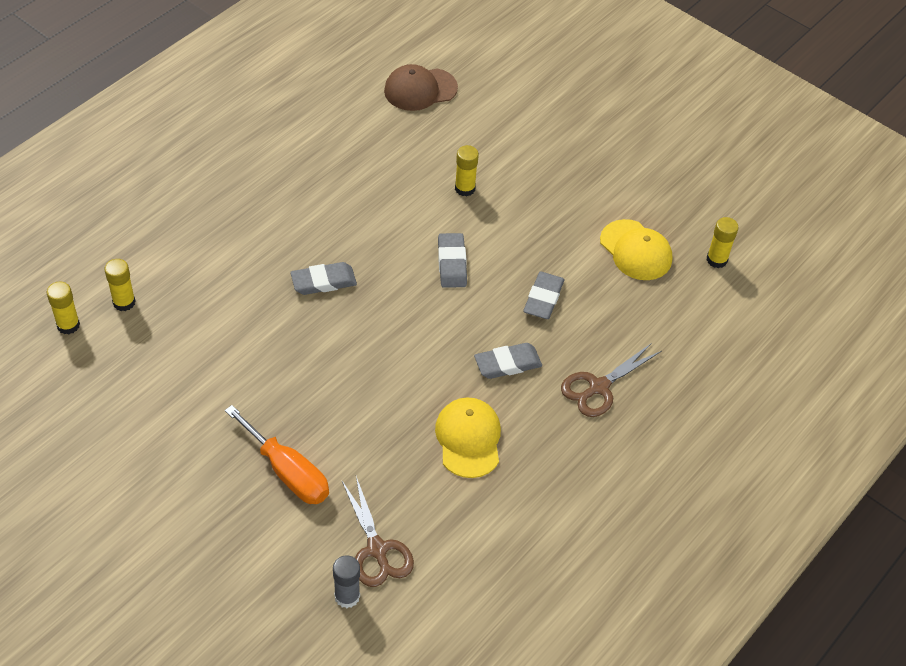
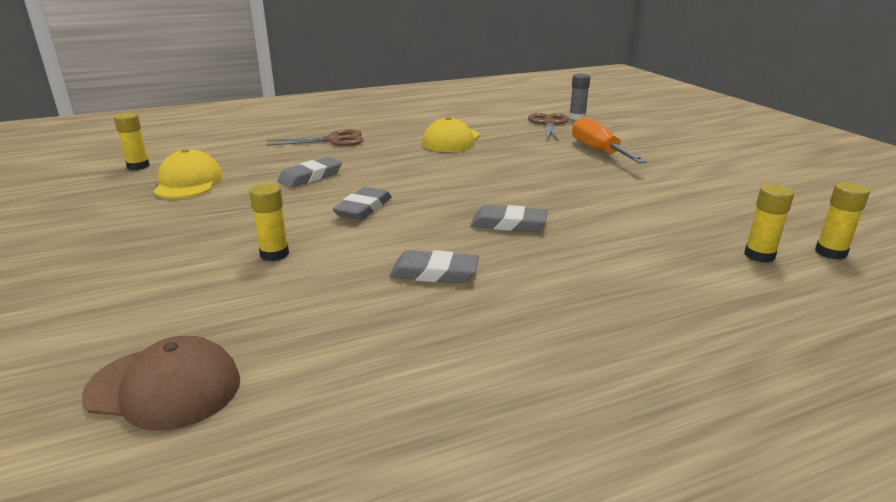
camera: 150 degrees left, 25 degrees down
grey eraser [474,343,542,379] -> grey eraser moved to [389,250,479,283]

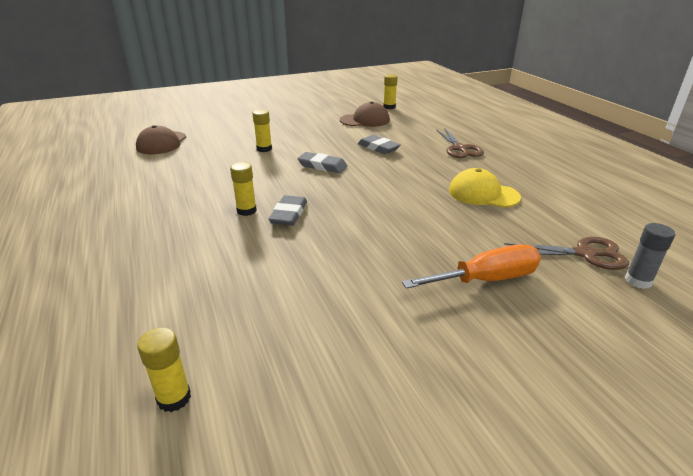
camera: 90 degrees right, 5 degrees up
yellow cap [153,149,223,199] -> brown cap [340,101,390,127]
grey eraser [389,250,479,283] -> none
yellow glue stick [744,184,794,263] -> yellow glue stick moved to [230,162,257,216]

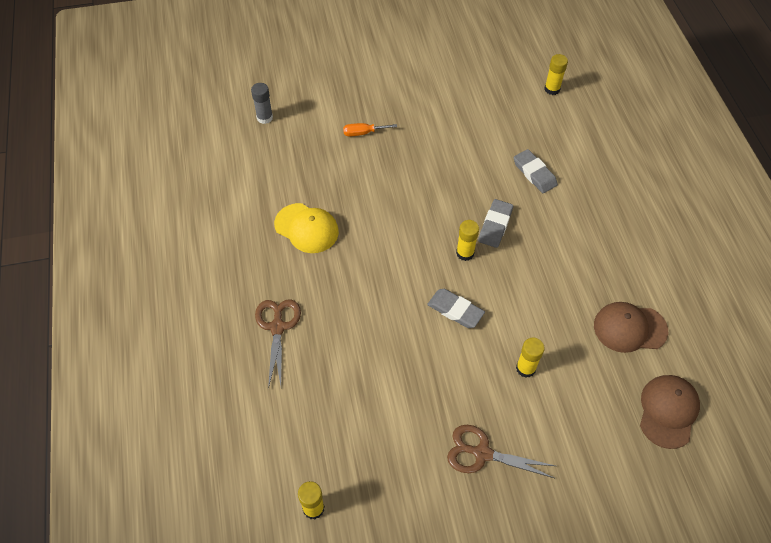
camera: 170 degrees left, 25 degrees up
yellow glue stick [230,162,257,216] -> yellow glue stick moved to [456,220,479,261]
brown cap [340,101,390,127] -> brown cap moved to [594,302,668,353]
grey eraser [358,135,401,154] -> grey eraser moved to [514,149,558,193]
orange screwdriver [402,244,541,289] -> orange screwdriver [343,123,397,137], size x0.55
brown scissors [504,237,629,270] -> brown scissors moved to [447,425,555,478]

